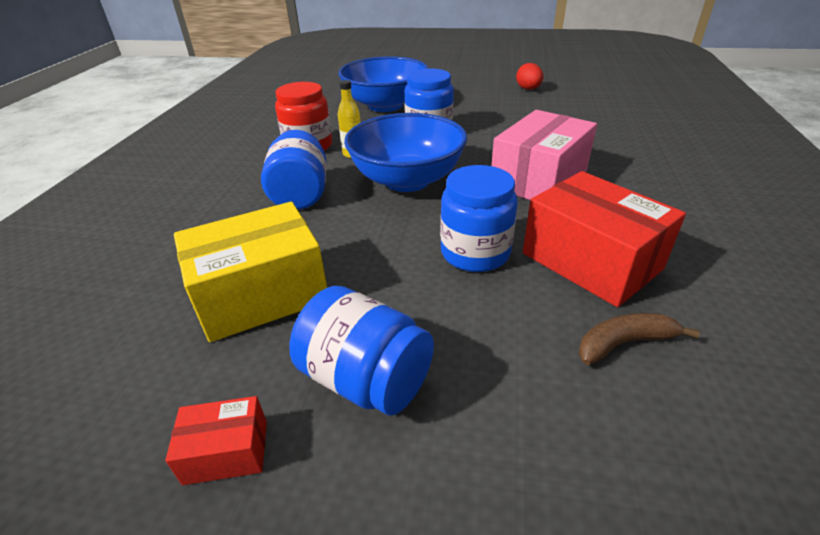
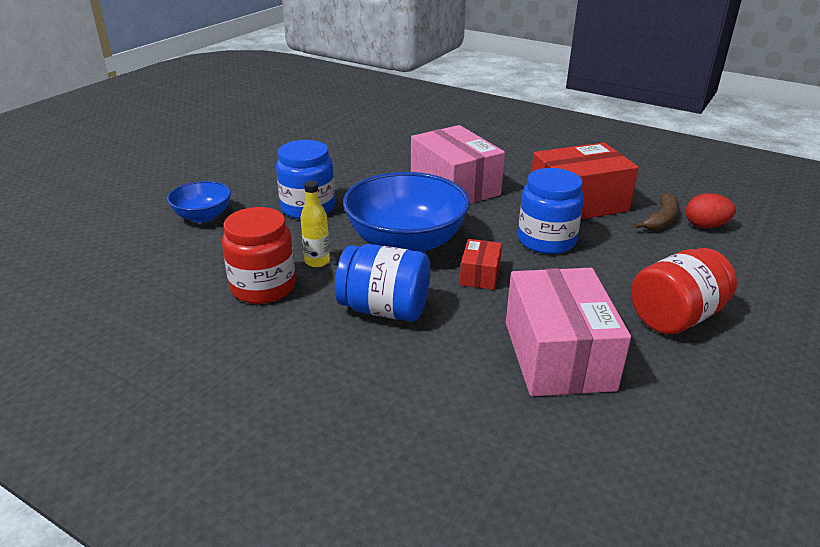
camera: 70 degrees left, 5 degrees down
red box [165,396,267,485] -> red box moved to [460,239,502,290]
yellow box [174,202,327,342] -> pink box [506,268,631,396]
blue jar [289,286,434,416] -> red jar [631,248,737,335]
blue bowl [338,56,428,112] -> blue bowl [167,181,231,223], size x0.53
red egg [516,63,543,90] -> red egg moved to [686,193,736,228]
brown banana [578,313,700,365] -> brown banana turned 150 degrees counterclockwise [634,193,679,230]

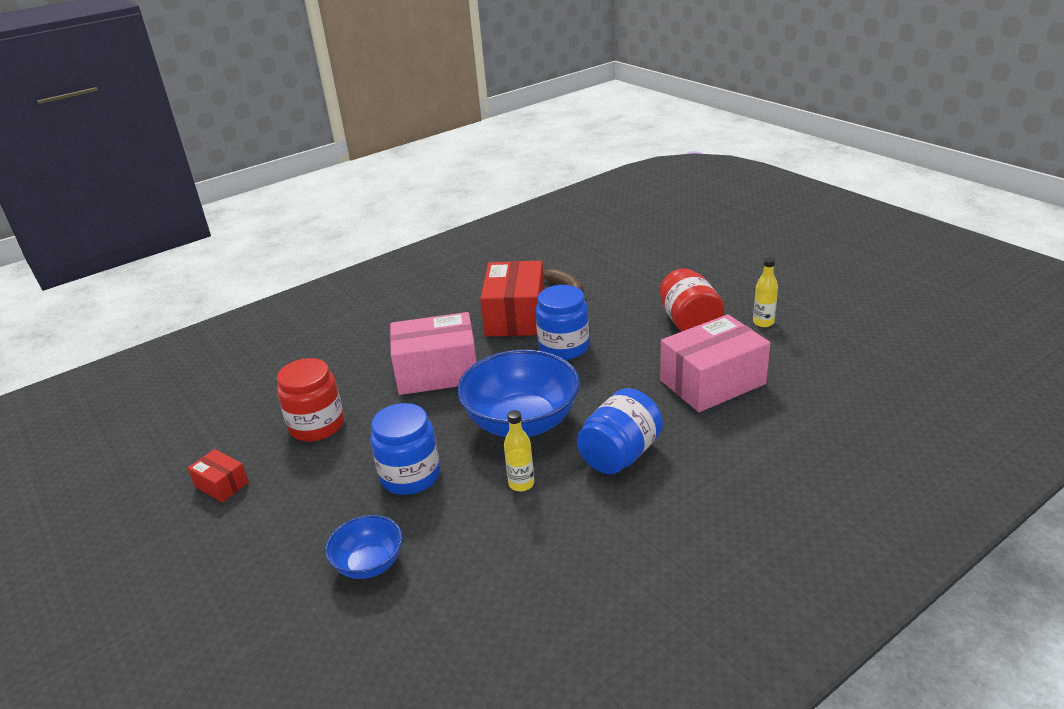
camera: 65 degrees left, 0 degrees up
red jar [222,207,296,304] -> red jar moved to [277,358,344,442]
red box [460,239,502,290] -> red box moved to [188,449,249,502]
pink box [506,268,631,396] -> pink box turned 45 degrees counterclockwise [660,314,771,412]
red egg [686,193,736,228] -> none
none -> yellow bottle [753,257,778,327]

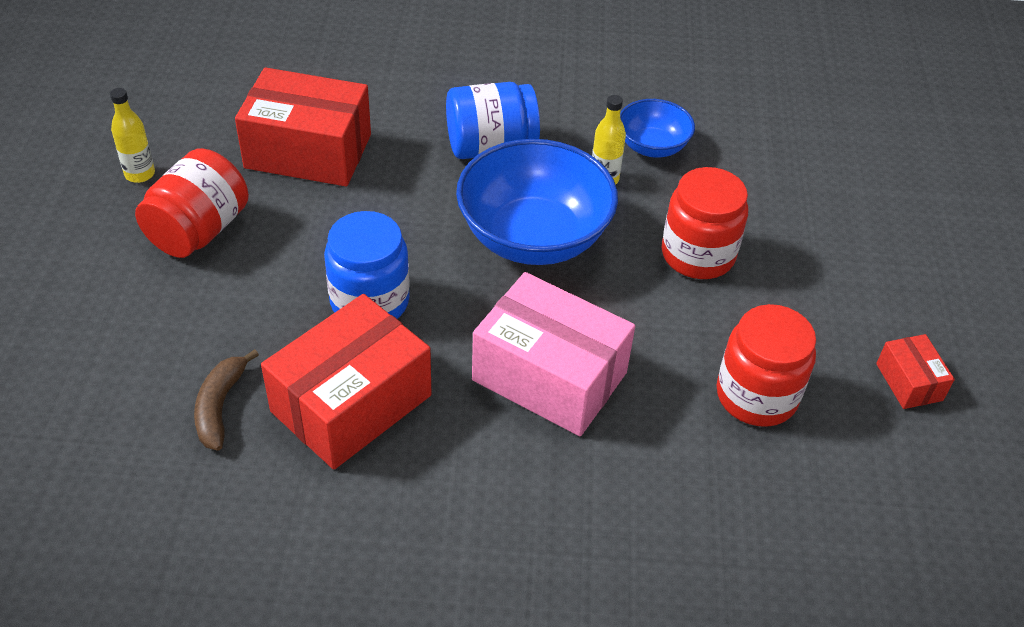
camera: 145 degrees left, 15 degrees up
blue bowl [325,515,403,579] -> blue bowl moved to [620,99,695,158]
blue jar [370,403,440,495] -> red jar [662,167,748,279]
pink box [660,314,771,412] -> red box [235,67,371,186]

